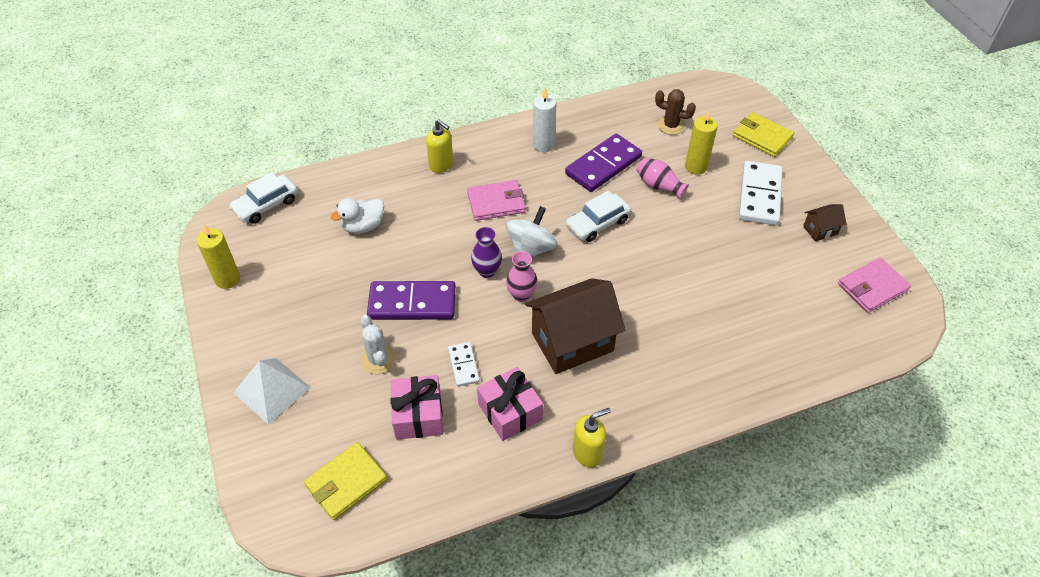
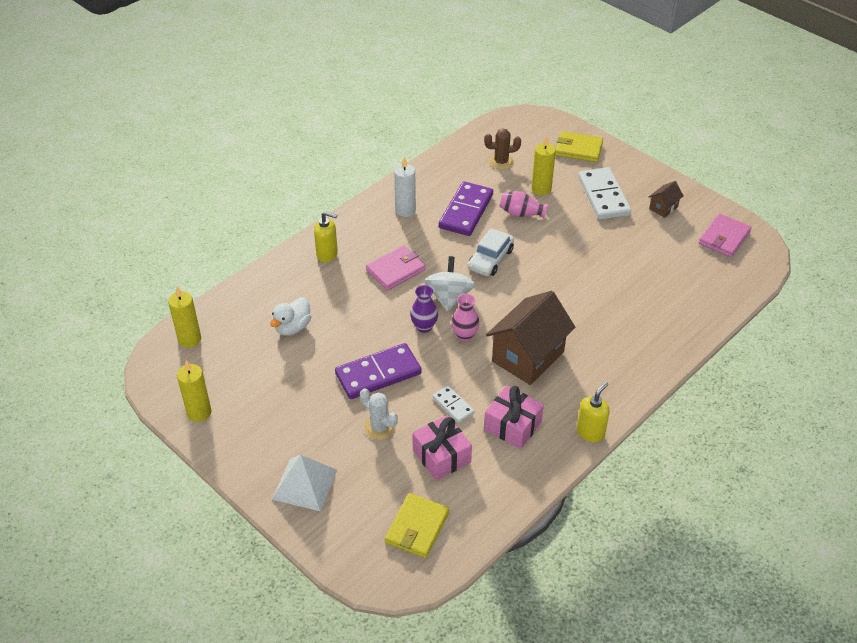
camera: 25 degrees left, 5 degrees down
white car [229,172,298,224] -> yellow candle [168,287,201,348]

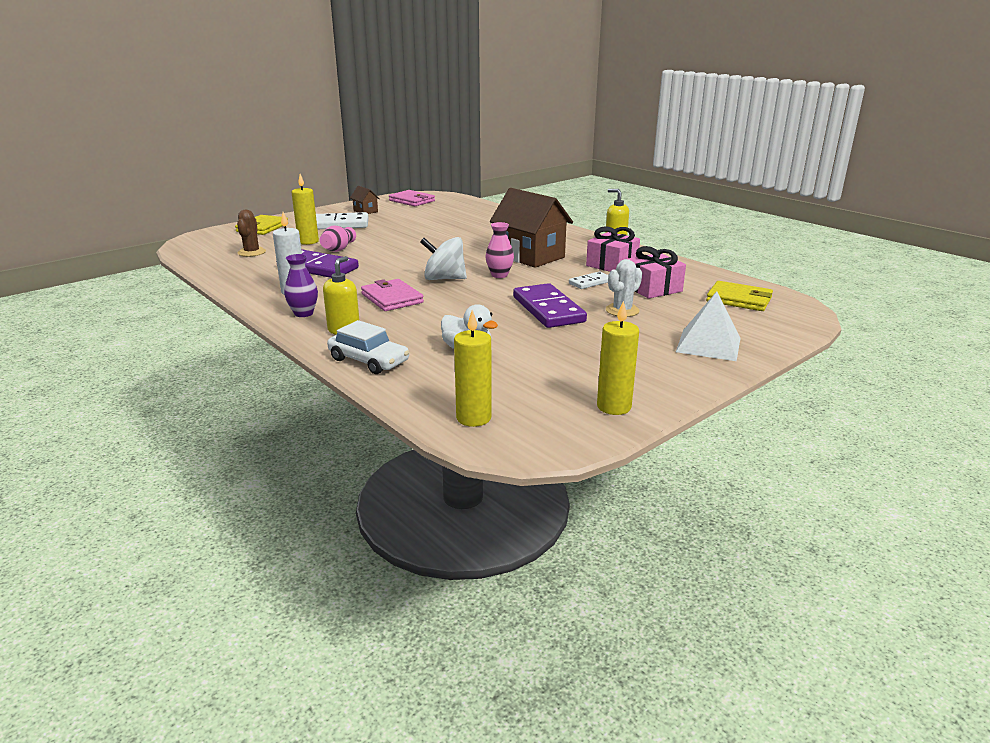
camera: 85 degrees left, 20 degrees down
purple vase [410,285,438,333] -> purple vase moved to [284,254,318,317]
white car [468,228,514,276] -> white car moved to [327,320,409,374]

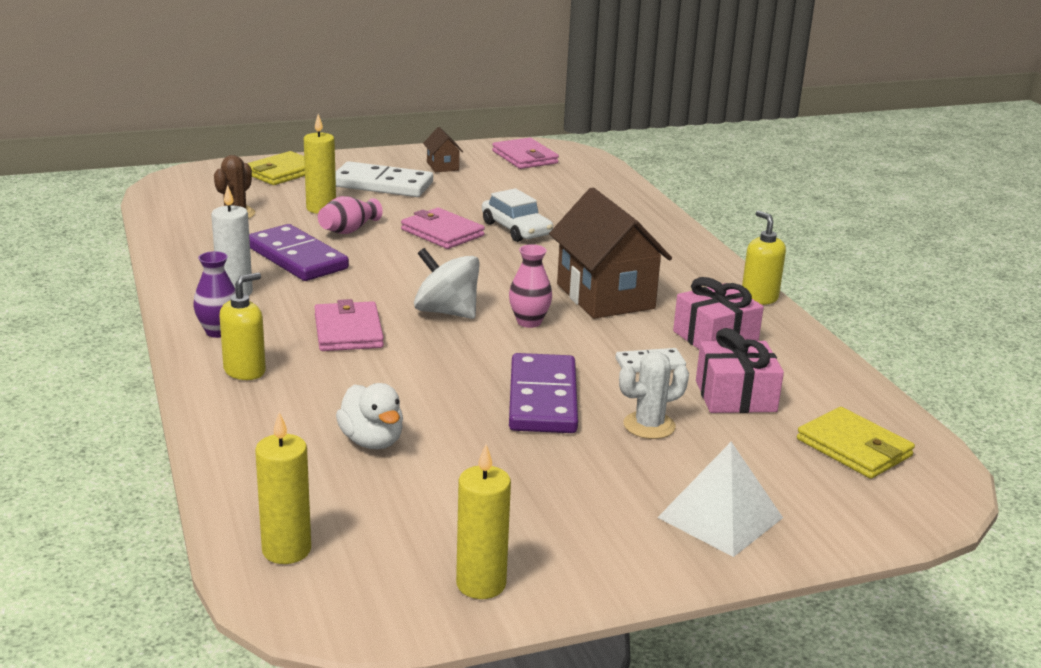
camera: 20 degrees right, 0 degrees up
white car [327,320,409,374] -> white car moved to [482,188,553,242]
none -> pink wallet [401,208,485,249]

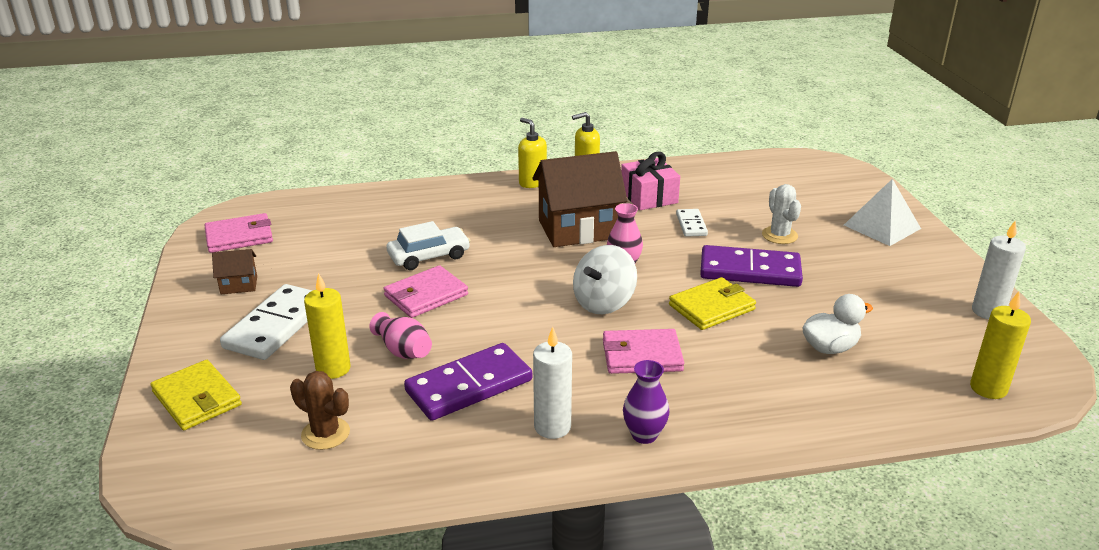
camera: 80 degrees left, 5 degrees up
yellow soap dispenser [219,273,266,380] -> yellow soap dispenser moved to [518,118,547,188]
yellow candle [456,444,511,599] -> white candle [972,220,1026,319]
pink gift [696,328,784,413] -> none
yellow wallet [797,407,915,479] -> yellow wallet moved to [669,277,756,330]

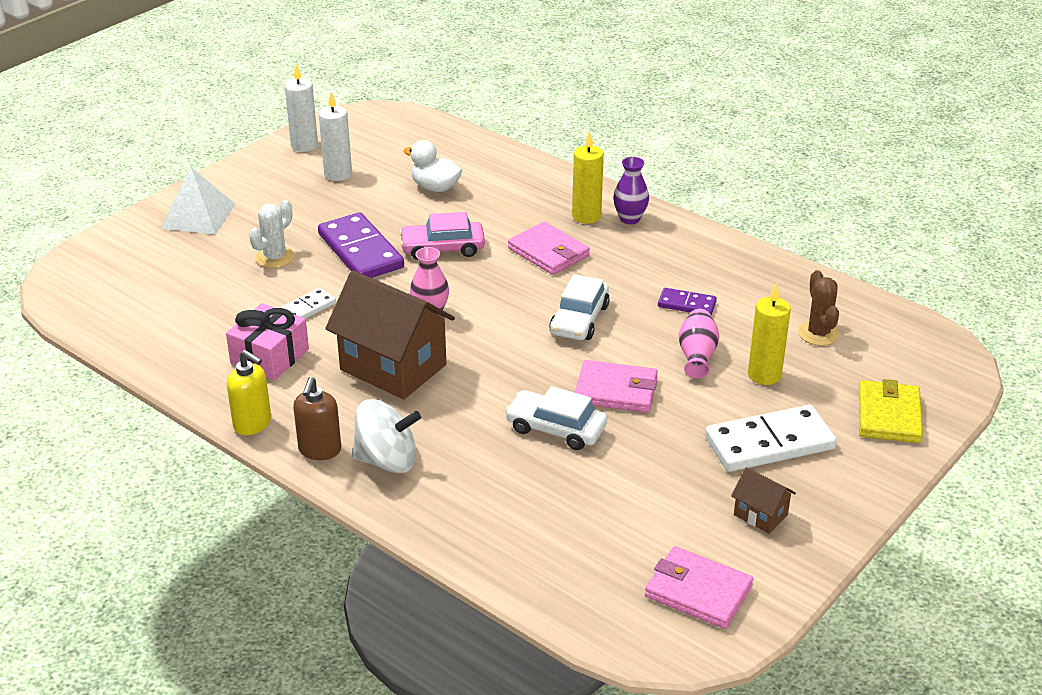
camera: 130 degrees left, 5 degrees up
purple domino [404,343,532,421] -> purple domino [658,288,717,315], size x0.52
yellow soap dispenser [518,118,547,188] -> brown soap dispenser [293,377,341,460]
white candle [533,327,572,439] -> white candle moved to [319,92,352,181]
white spinning top [573,245,637,314] -> white spinning top moved to [352,399,421,473]
yellow wallet [669,277,756,330] -> pink car [399,212,485,260]
yellow candle [970,291,1031,399] -> yellow candle moved to [572,131,604,224]
none -> white car [549,274,610,340]

